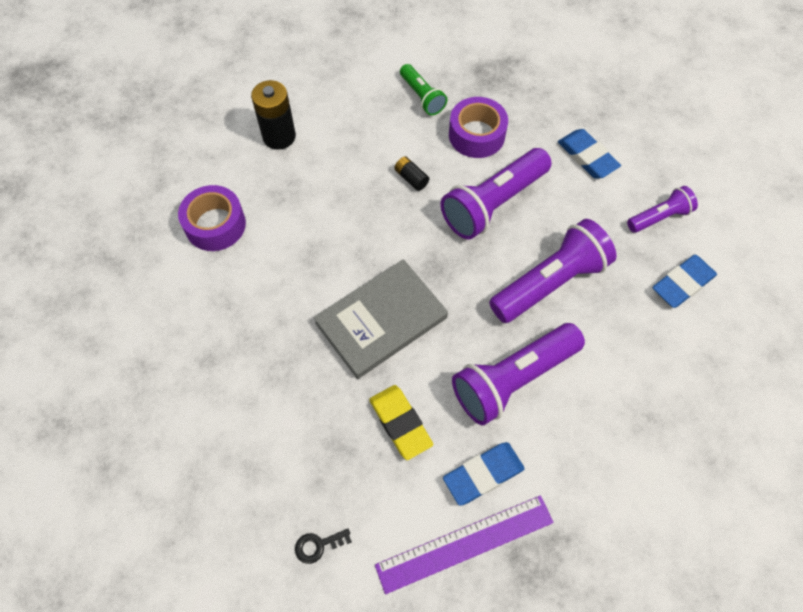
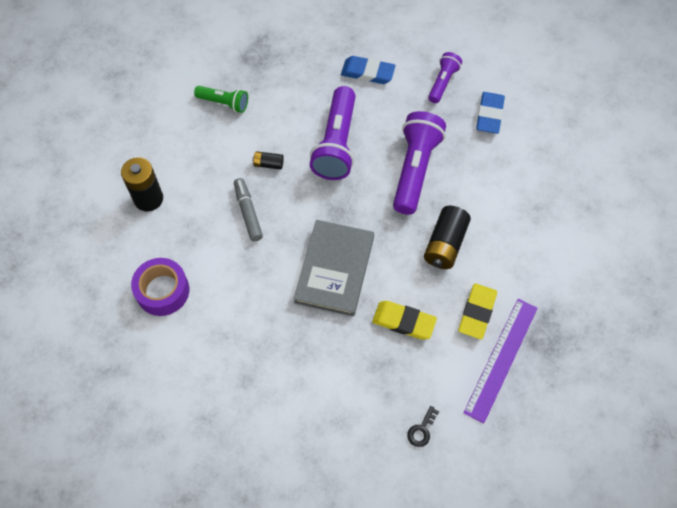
camera: 40 degrees left, 0 degrees up
blue eraser [443,442,525,506] -> yellow eraser [458,283,497,340]
purple tape [449,97,508,158] -> none
purple flashlight [452,323,585,425] -> black battery [424,206,471,269]
none -> grey marker [234,178,263,241]

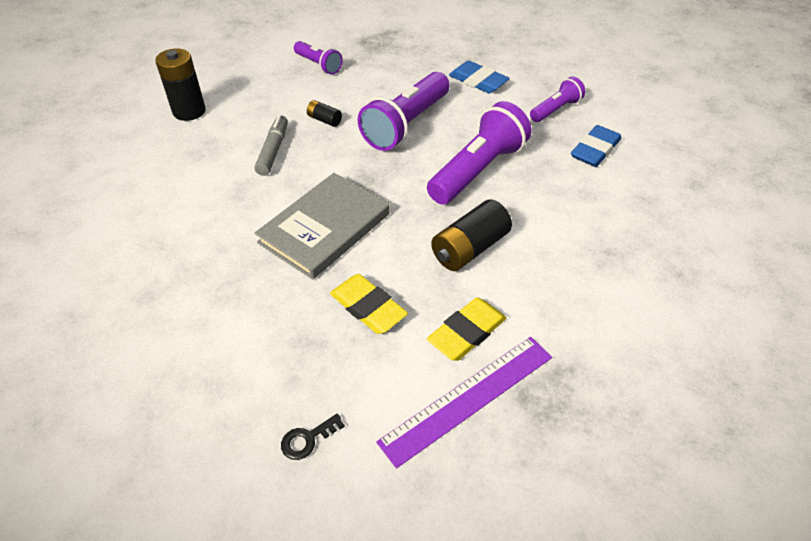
camera: 25 degrees right, 15 degrees down
purple tape [131,258,189,316] -> none
green flashlight [194,86,248,113] -> purple flashlight [294,41,343,75]

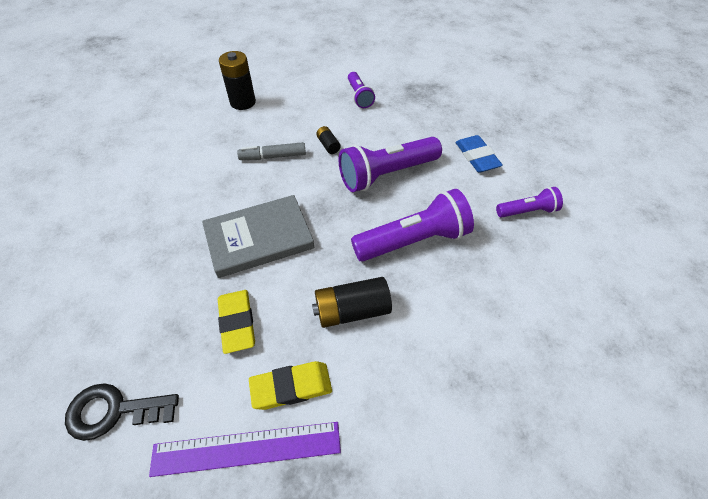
camera: 30 degrees right, 5 degrees up
grey marker [254,115,288,176] -> grey marker turned 135 degrees counterclockwise [237,142,306,160]
black key [281,413,345,460] -> black key [65,383,179,441], size x1.95
blue eraser [571,125,621,167] -> none

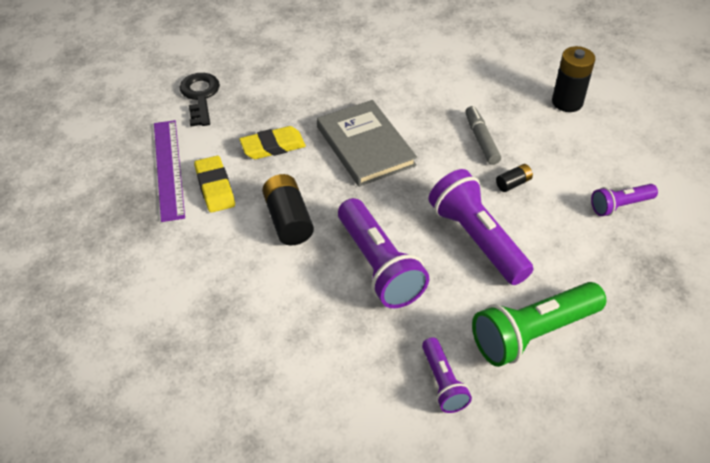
camera: 85 degrees right, 5 degrees down
blue eraser [455,135,503,173] -> green flashlight [472,282,606,367]

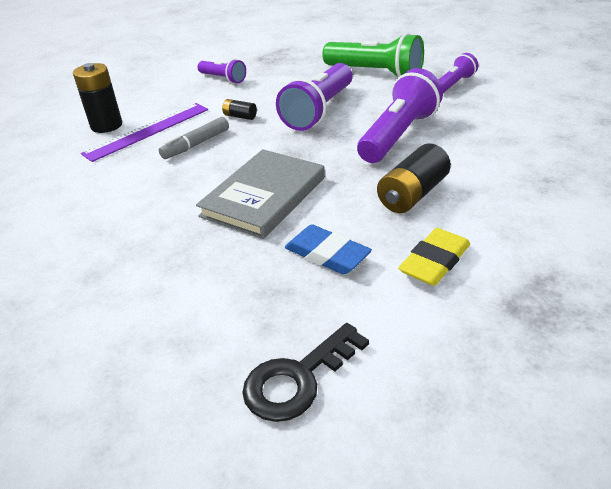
camera: 120 degrees left, 10 degrees down
purple ruler [154,120,185,222] -> purple ruler moved to [81,103,208,162]
yellow eraser [239,126,306,159] -> blue eraser [285,224,372,275]

